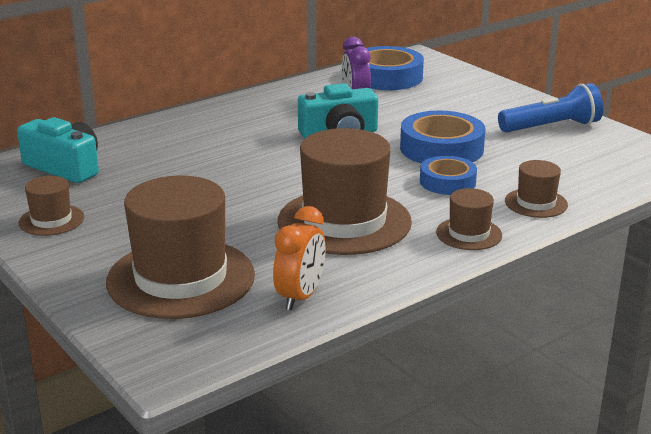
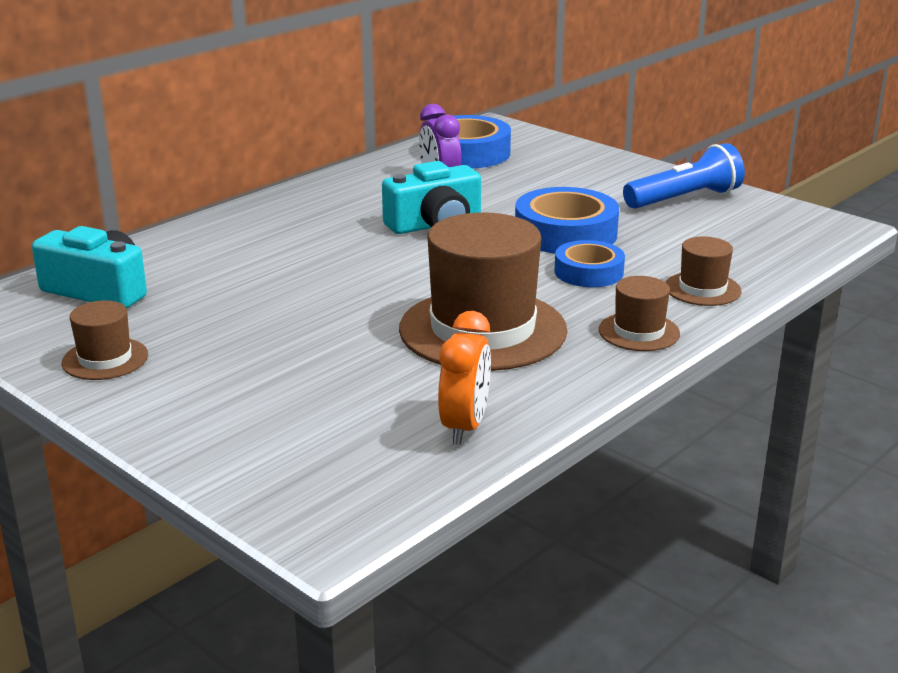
camera: 10 degrees left, 0 degrees up
brown hat [106,176,255,319] -> none

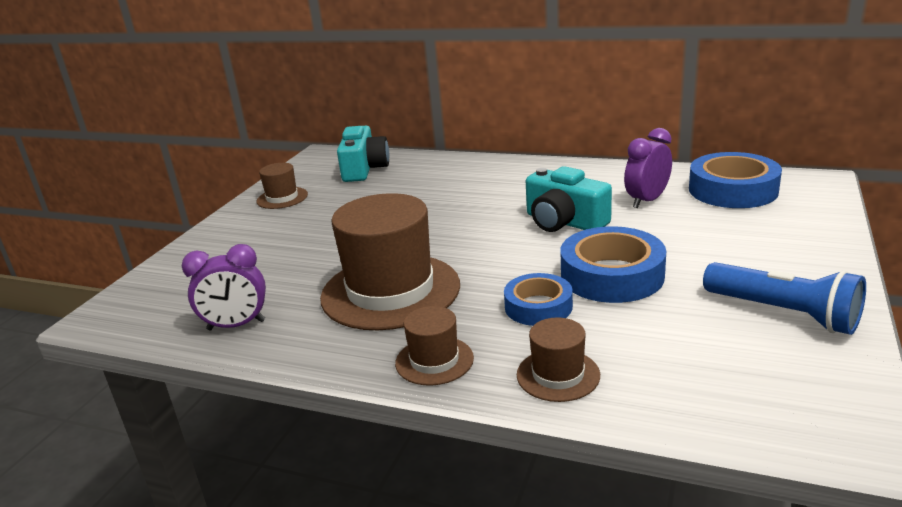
camera: 70 degrees right, 0 degrees up
orange clock [438,311,491,445] -> purple clock [182,244,266,330]

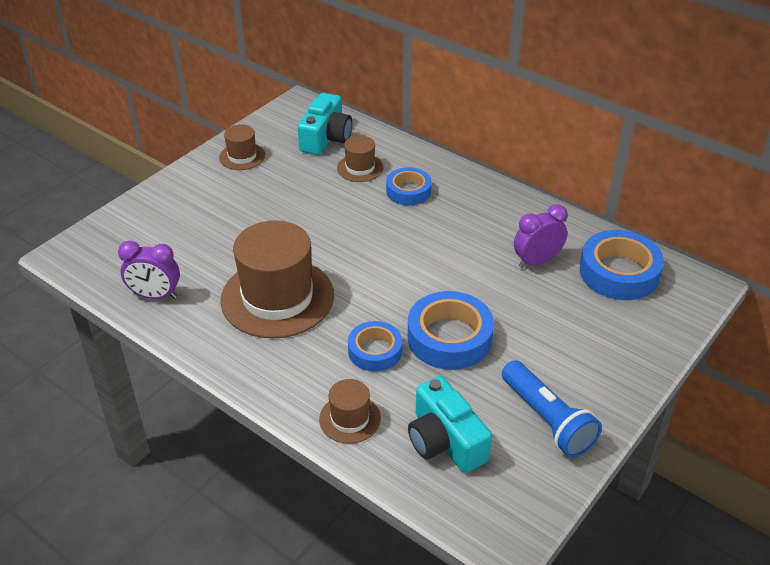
camera: 15 degrees right, 15 degrees up
brown hat [395,306,474,386] -> brown hat moved to [337,136,384,182]
turquoise camera [526,166,612,232] -> turquoise camera moved to [408,376,492,473]
none -> blue tape [386,167,432,205]

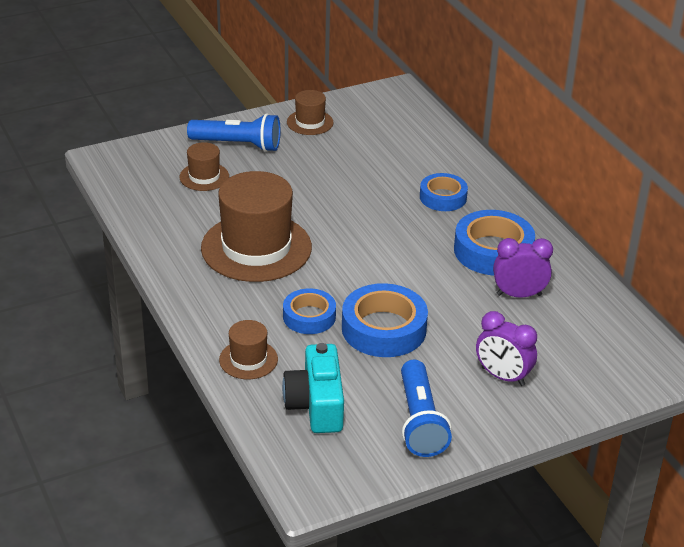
camera: 25 degrees right, 5 degrees down
purple clock [118,241,180,299] -> purple clock moved to [476,311,537,386]
turquoise camera [298,93,352,155] -> none
brown hat [337,136,384,182] -> brown hat moved to [179,142,229,191]
blue tape [580,230,664,300] -> blue tape moved to [454,210,535,275]
none -> blue flashlight [187,113,281,152]

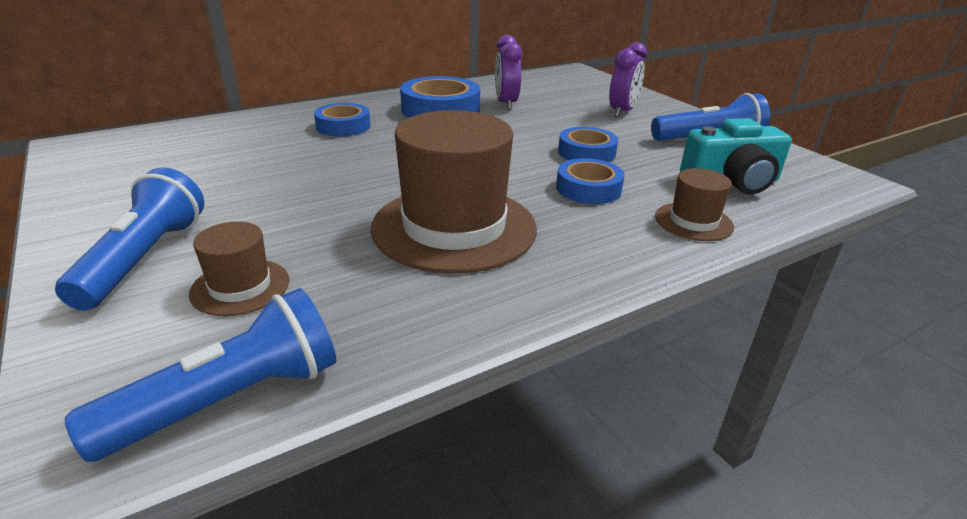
camera: 95 degrees left, 5 degrees down
brown hat [287,90,333,135] -> none
blue tape [342,283,428,357] -> blue tape [558,127,618,162], size x0.63
none -> blue flashlight [65,288,336,462]

